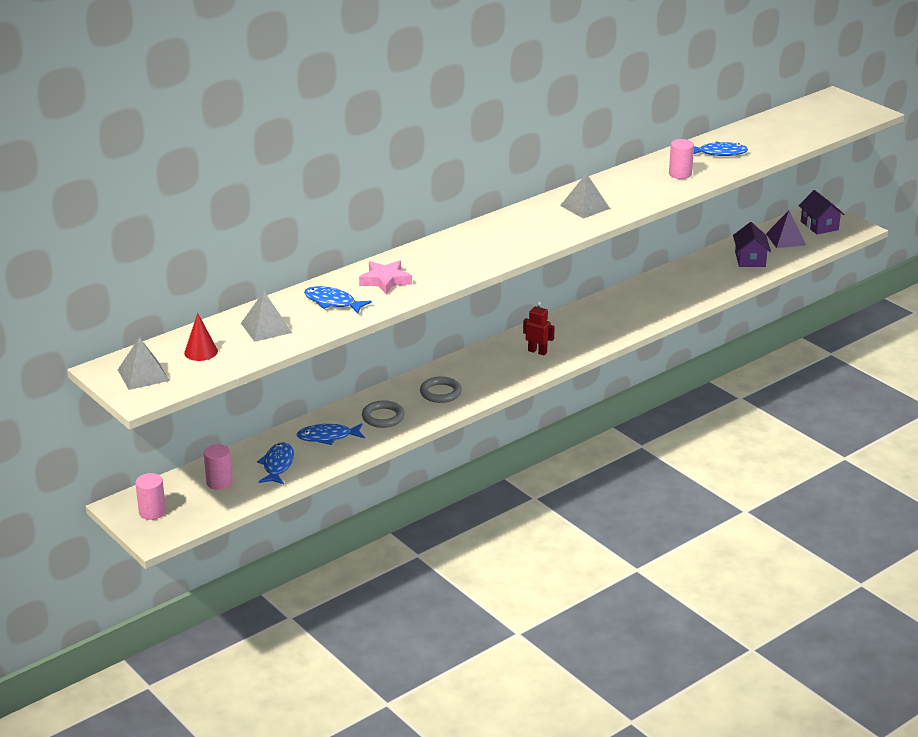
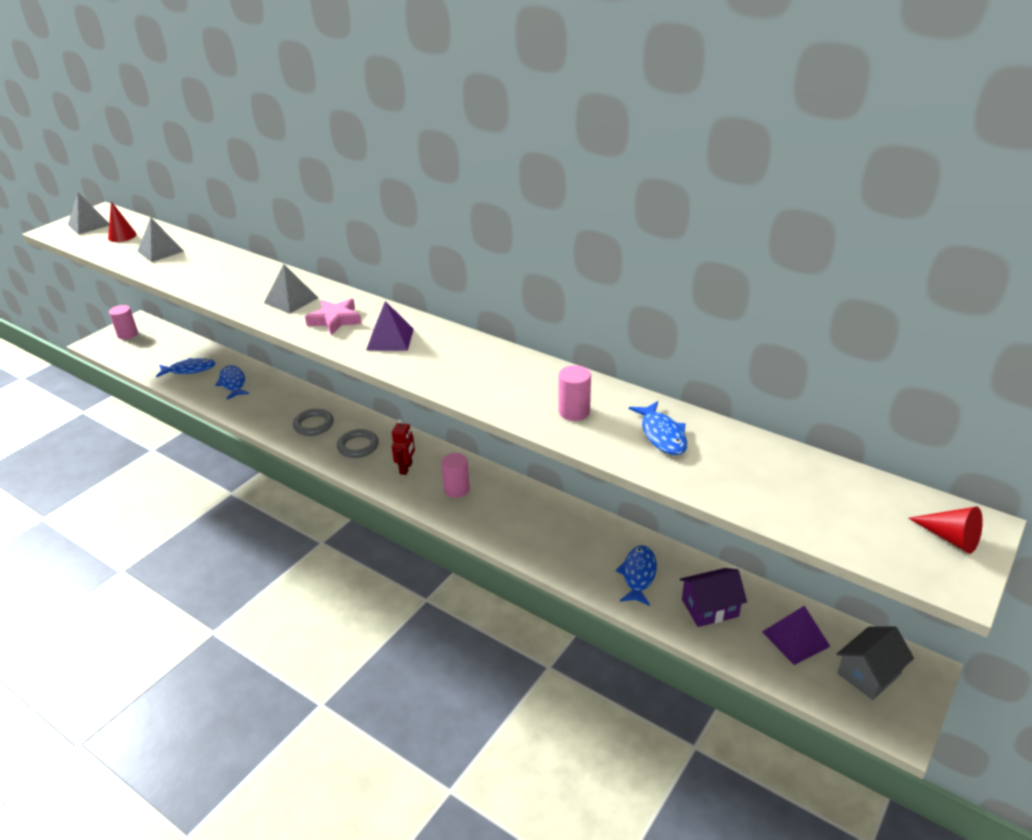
camera: 75 degrees right, 5 degrees up
pink cylinder [204,444,233,490] -> pink cylinder moved to [441,453,470,498]
blue fish [304,286,372,313] -> blue fish moved to [616,545,657,606]
pink star [359,260,412,294] -> pink star moved to [305,299,362,335]
grey ring [362,400,405,428] -> grey ring moved to [337,429,379,458]
grey pyramid [560,173,610,218] -> grey pyramid moved to [264,264,318,314]
purple house [799,190,844,234] -> grey house [837,626,914,700]
none -> purple pyramid [366,301,414,351]
none -> red cone [908,506,983,554]

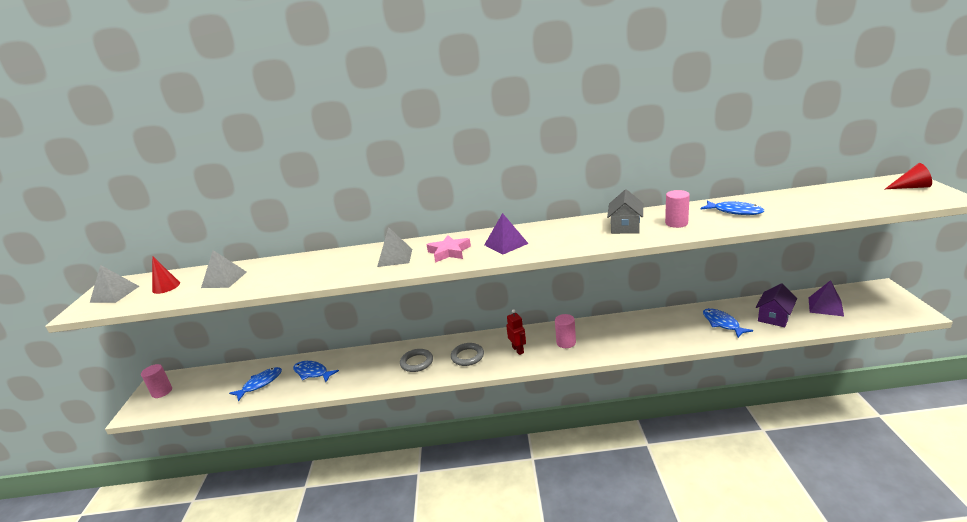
camera: 35 degrees left, 10 degrees down
grey house [837,626,914,700] -> grey house moved to [607,189,643,234]

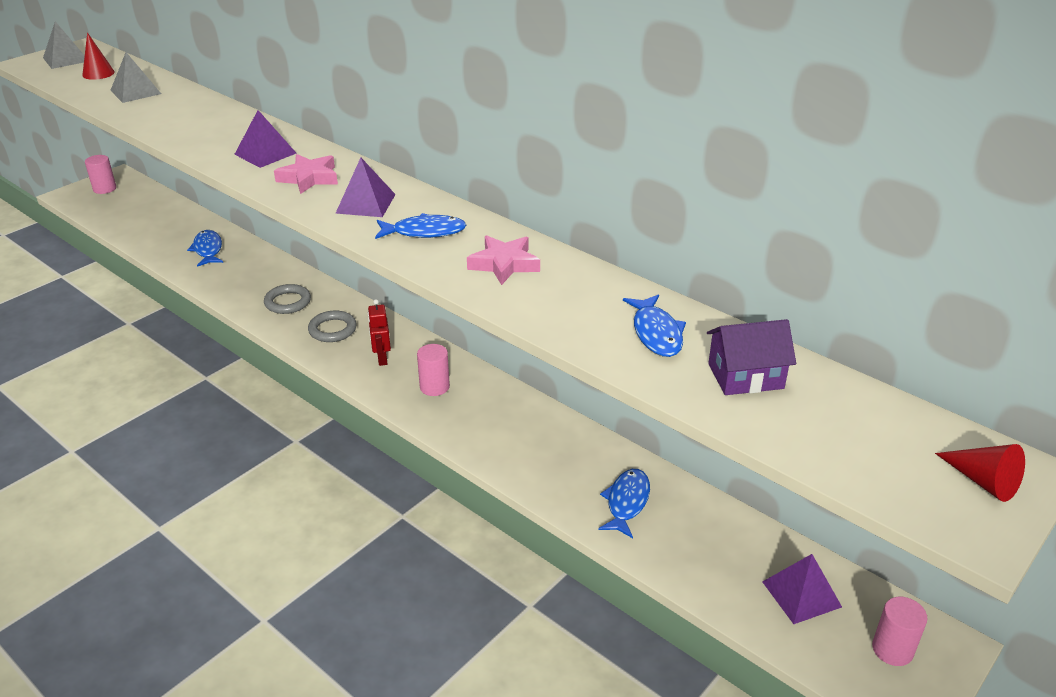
camera: 40 degrees right, 10 degrees up
blue fish [229,367,282,401] -> blue fish moved to [375,213,466,239]
grey pyramid [377,227,412,267] -> purple pyramid [234,110,296,168]
red robot [506,309,526,355] -> red robot turned 150 degrees clockwise [368,299,391,366]
grey house [607,189,643,234] -> pink star [467,235,540,285]
pink cylinder [665,190,690,228] -> pink cylinder moved to [872,597,927,666]
purple house [756,283,797,327] -> purple house moved to [707,319,796,395]

